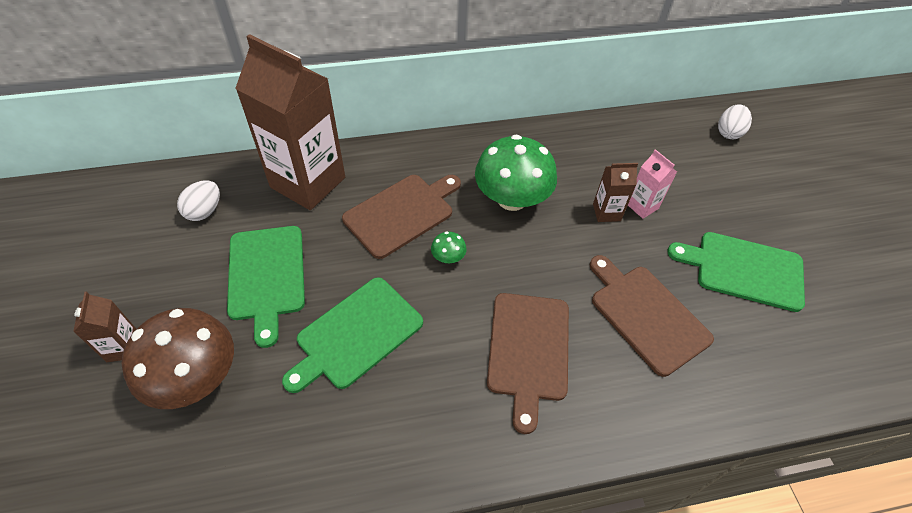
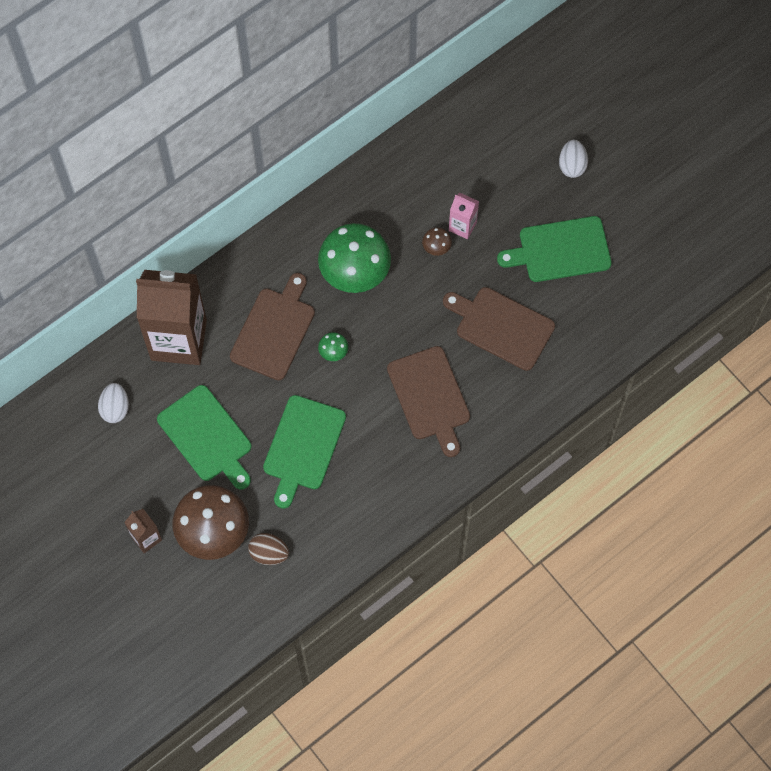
camera: 25 degrees left, 15 degrees up
brown carton [593,163,638,222] -> brown mushroom [422,228,452,256]
white egg [718,104,752,139] -> white egg moved to [559,140,588,178]
none -> brown egg [248,533,289,565]

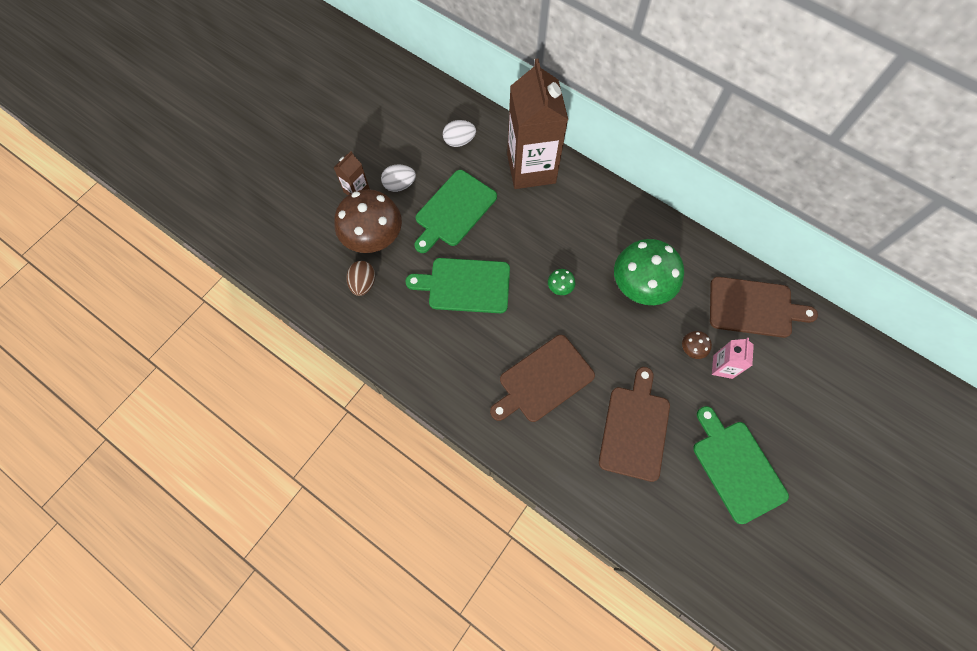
camera: 75 degrees right, 0 degrees up
brown cutting board [230,273,315,380] -> brown cutting board moved to [710,277,818,338]
white egg [559,140,588,178] -> white egg moved to [381,164,416,192]

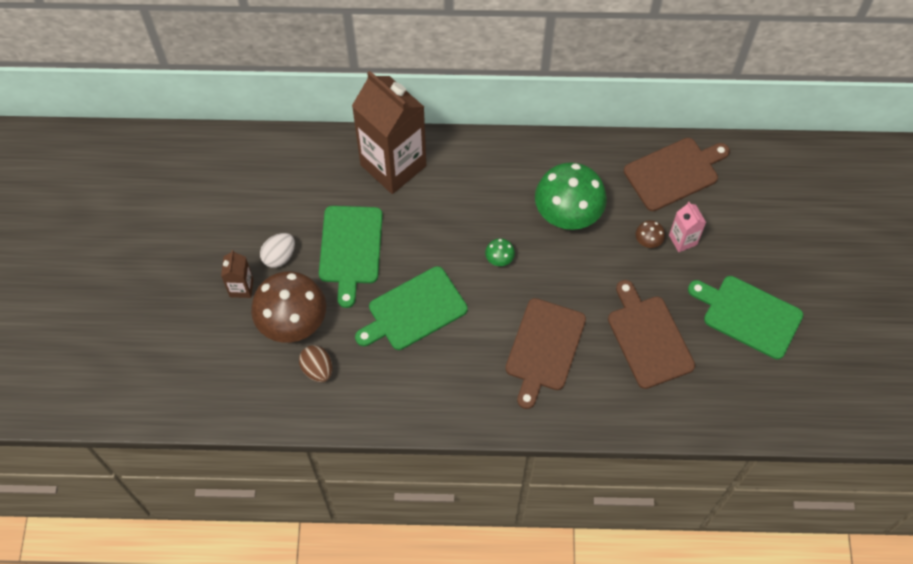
camera: 35 degrees left, 5 degrees down
white egg [443,120,476,147] -> none

